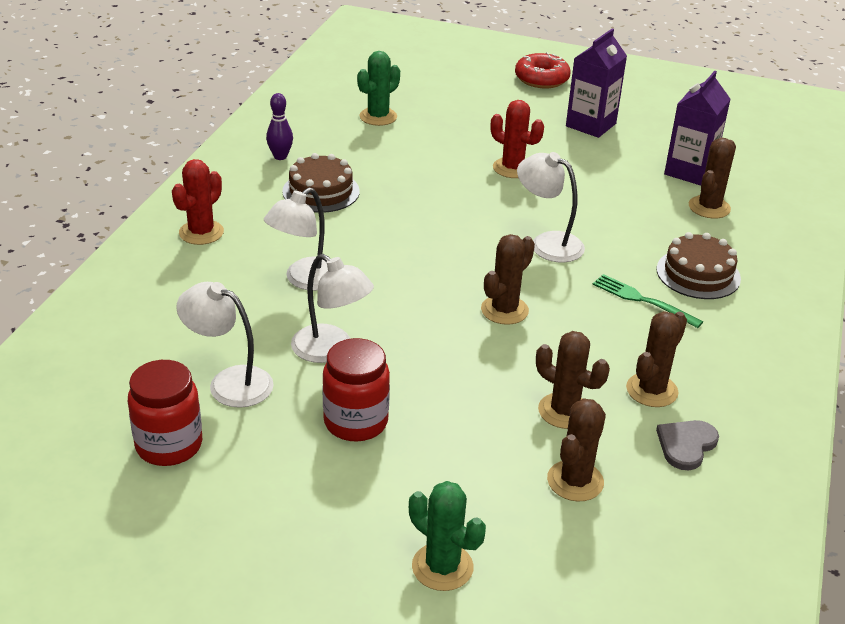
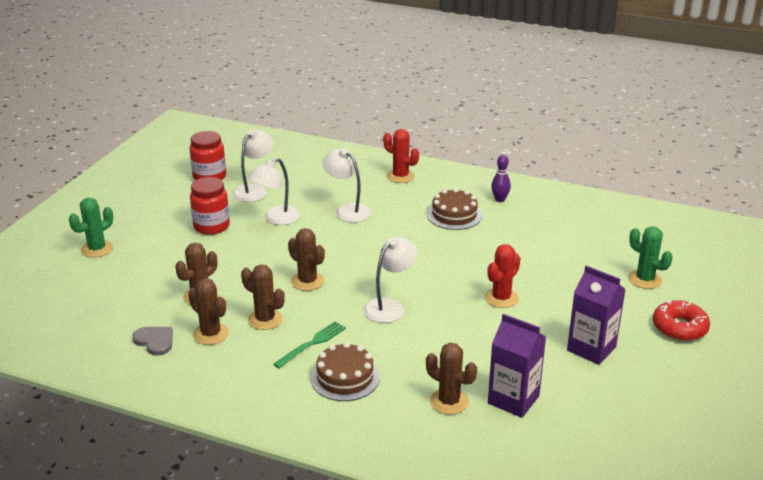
camera: 95 degrees right, 5 degrees down
green cactus [357,51,400,126] -> green cactus moved to [628,226,673,289]
brown cactus [547,398,606,502] -> brown cactus moved to [241,264,285,330]

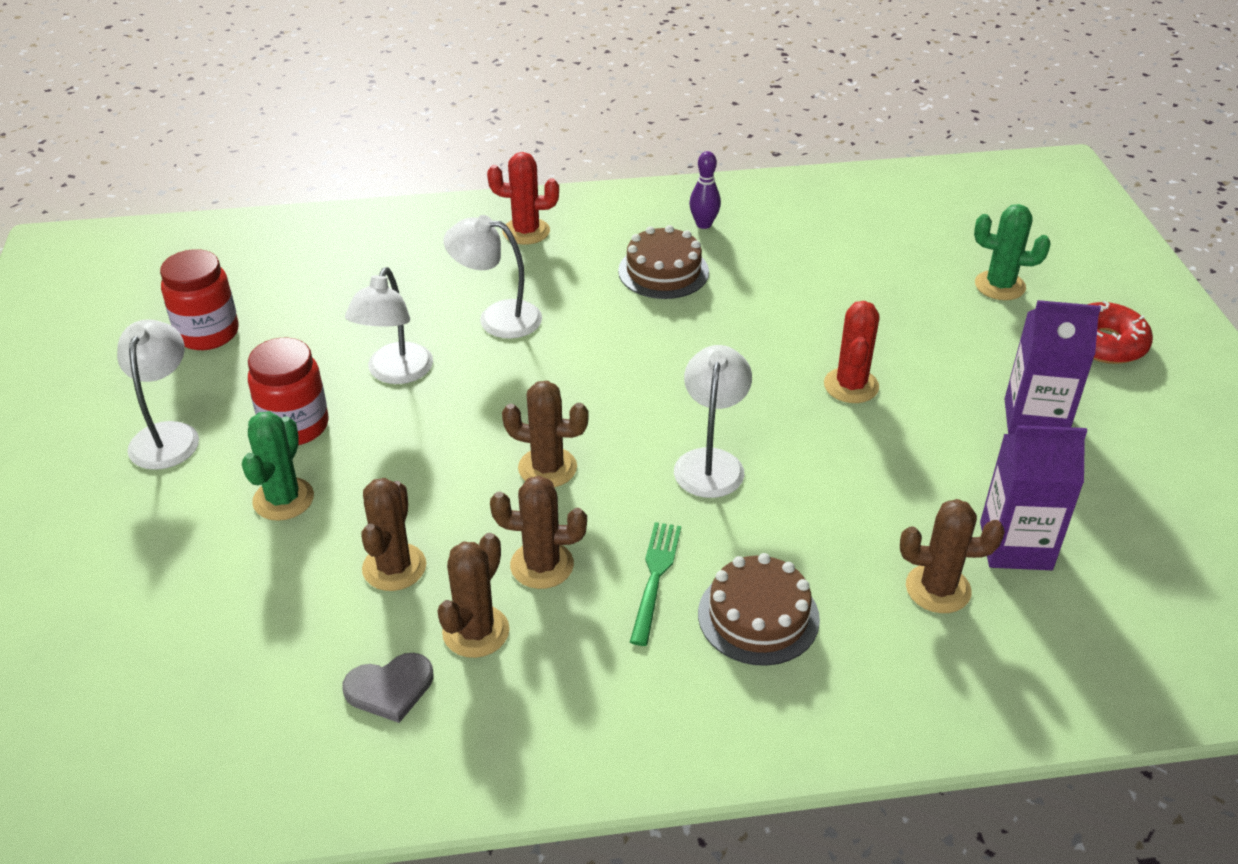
camera: 30 degrees left, 10 degrees up
green cactus [69,198,113,258] -> green cactus moved to [242,411,314,521]
grey heart [132,327,173,356] -> grey heart turned 150 degrees clockwise [342,653,434,723]
brown cactus [188,278,229,345] -> brown cactus turned 75 degrees counterclockwise [437,533,510,658]
white lamp [233,129,273,202] -> white lamp moved to [117,319,199,470]

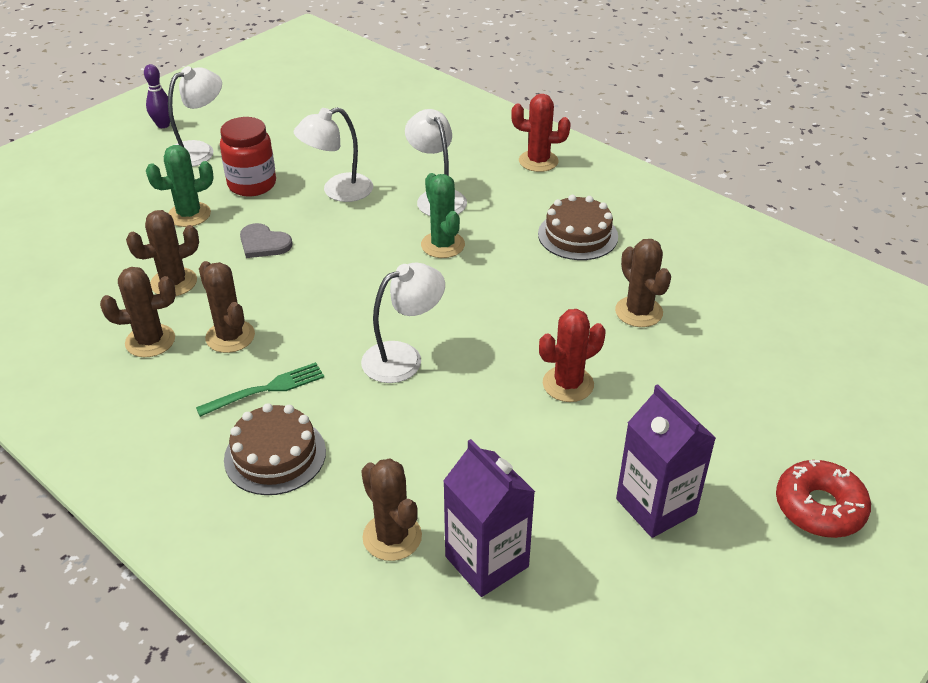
camera: 50 degrees right, 0 degrees up
red jar [160,249,239,350] -> none
grey heart [342,653,434,723] -> grey heart moved to [240,223,292,258]
red cactus [487,152,559,245] -> red cactus turned 45 degrees counterclockwise [511,94,571,172]
brown cactus [502,381,589,487] -> brown cactus moved to [615,239,671,327]
purple bowling pin [689,151,721,229] -> purple bowling pin moved to [144,64,170,128]
green cactus [974,204,1051,300] -> green cactus moved to [421,173,465,258]

